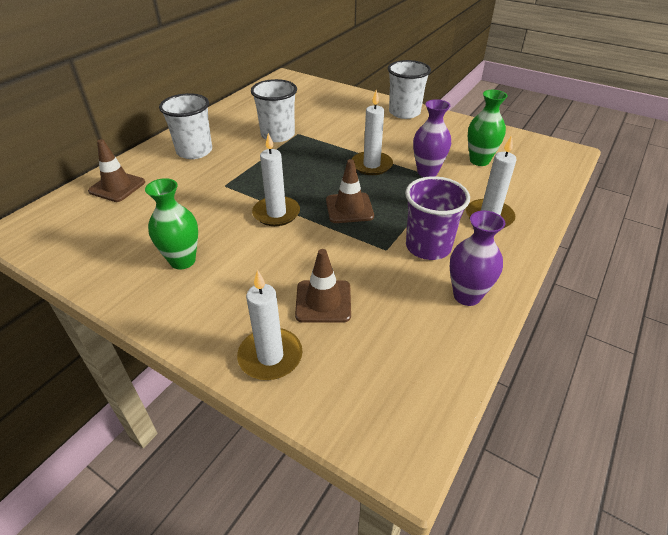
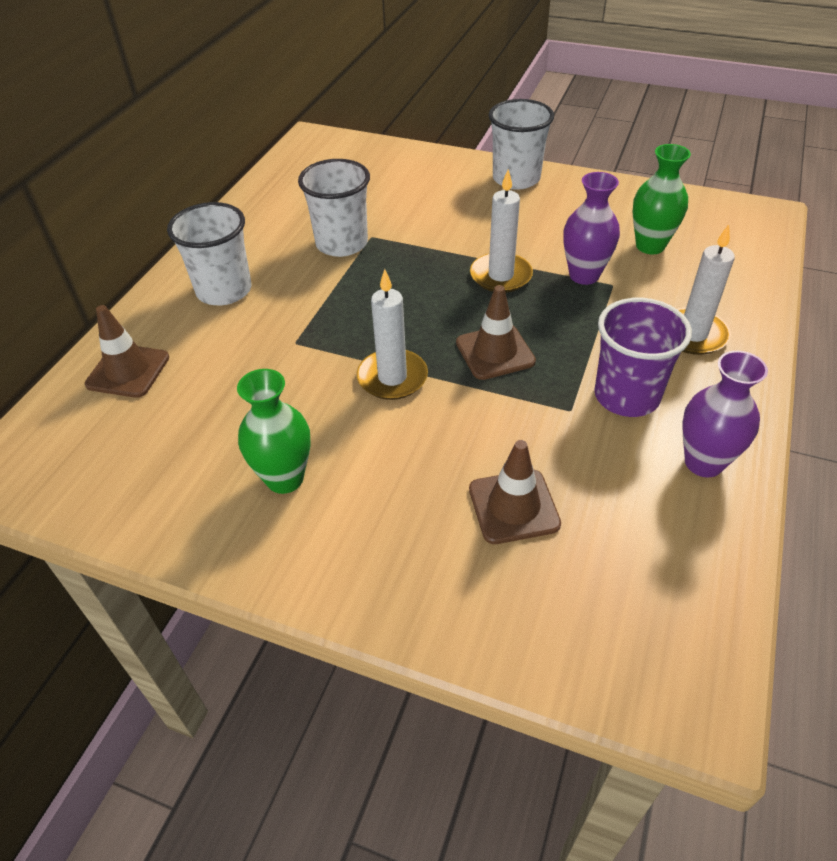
camera: 10 degrees left, 5 degrees up
white candle [237,270,302,380] -> none

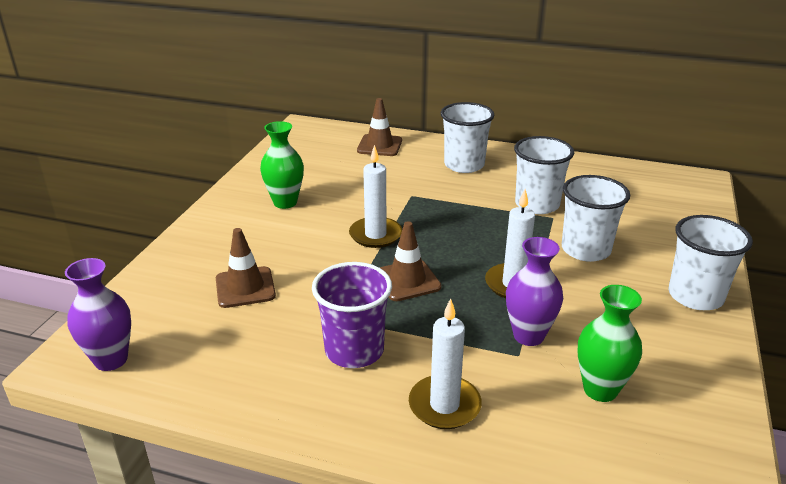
camera: 85 degrees right, 15 degrees down
purple vase [682,351,768,477] -> purple vase moved to [65,258,131,371]
none -> white cup [562,175,630,262]

